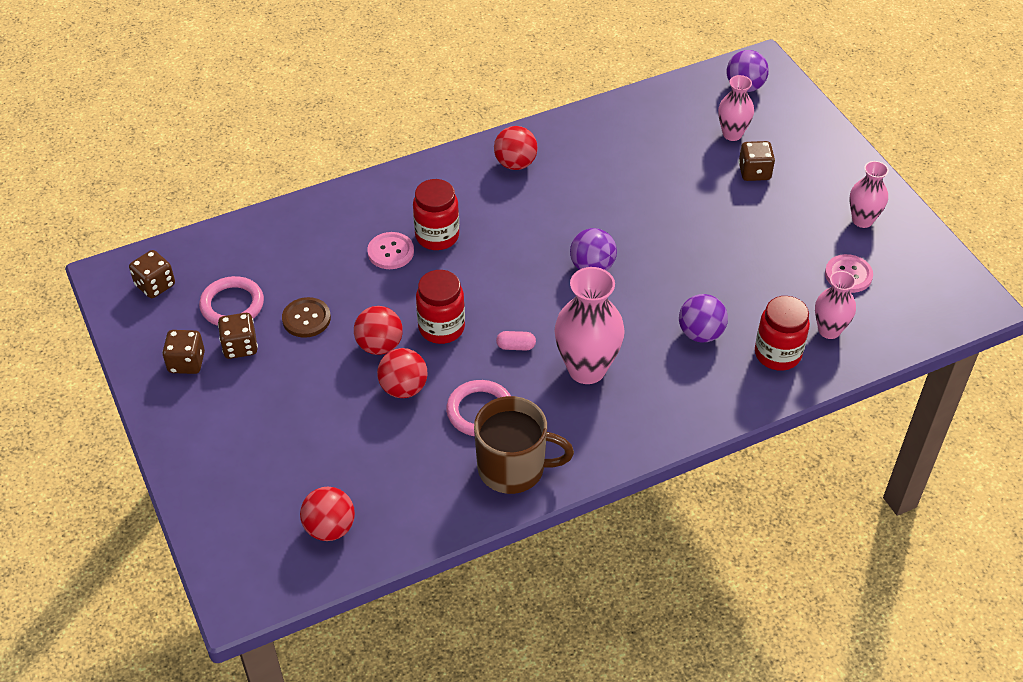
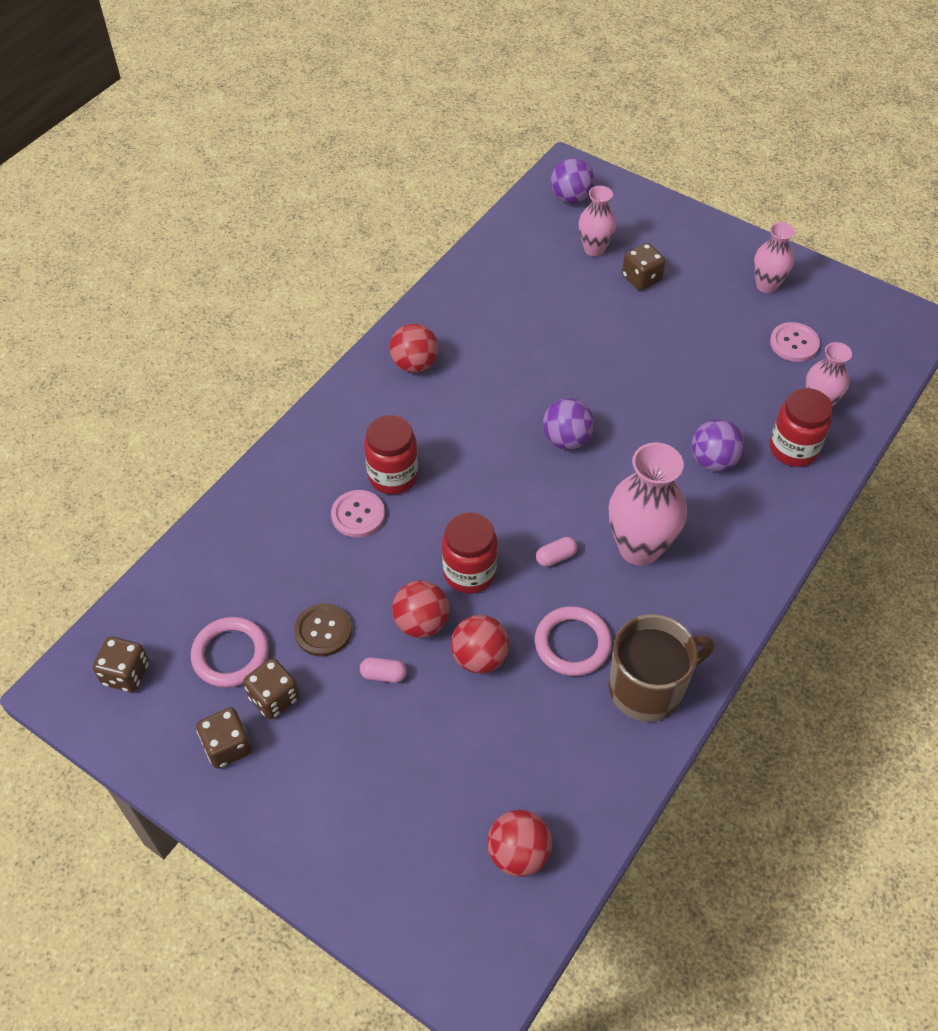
camera: 30 degrees left, 5 degrees up
none -> pink capsule [360,658,407,683]

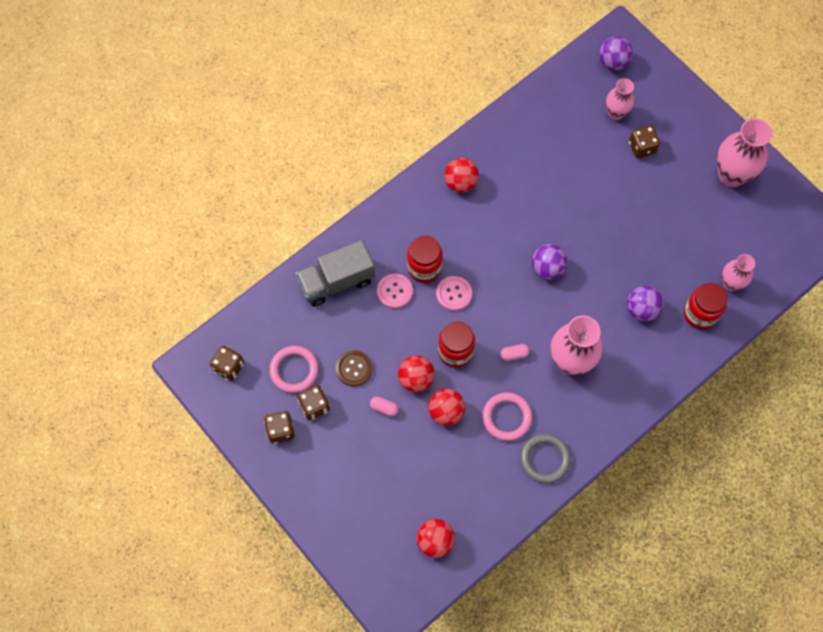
camera: 15 degrees right, 15 degrees up
brown mug [608,614,715,722] -> grey ring [520,434,571,483]
pink vase [754,222,795,293] -> pink vase [717,118,772,187], size x1.67
pink button [770,322,820,362] -> pink button moved to [436,276,472,311]
none -> grey truck [295,240,375,307]

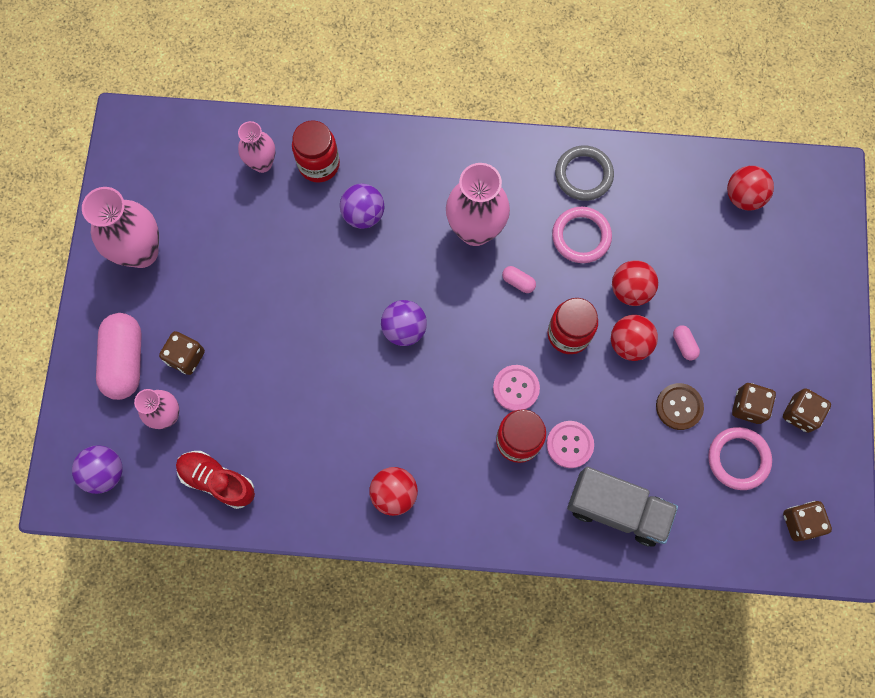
camera: 135 degrees left, 5 degrees up
none -> pink capsule [96,313,142,400]
none -> red shoe [176,451,255,509]

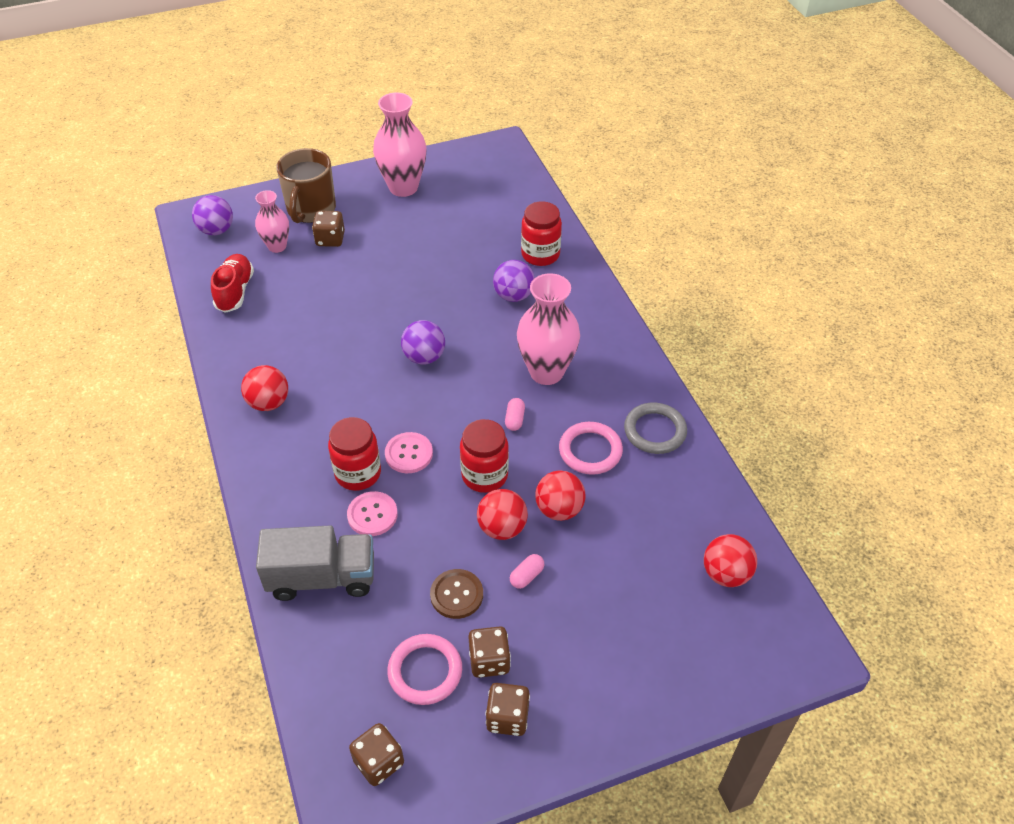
camera: 65 degrees right, 25 degrees down
pink capsule [96,313,142,400] -> brown mug [276,148,336,223]
pink vase [238,121,275,173] -> none
grey truck [567,467,678,547] -> grey truck turned 90 degrees counterclockwise [256,525,374,601]

